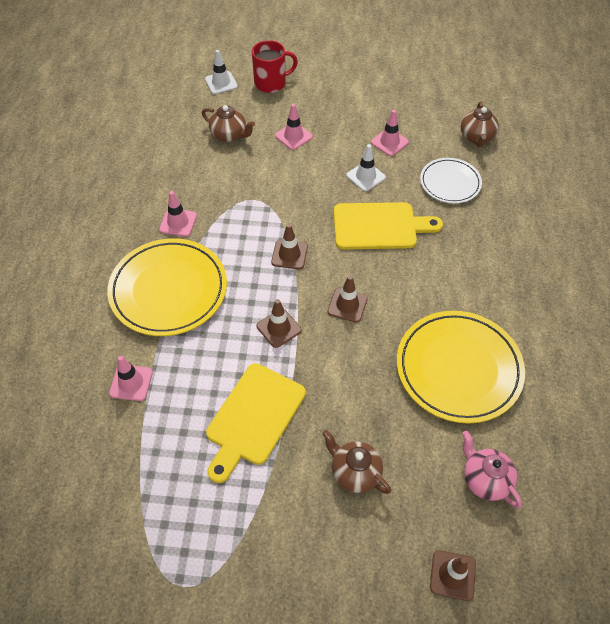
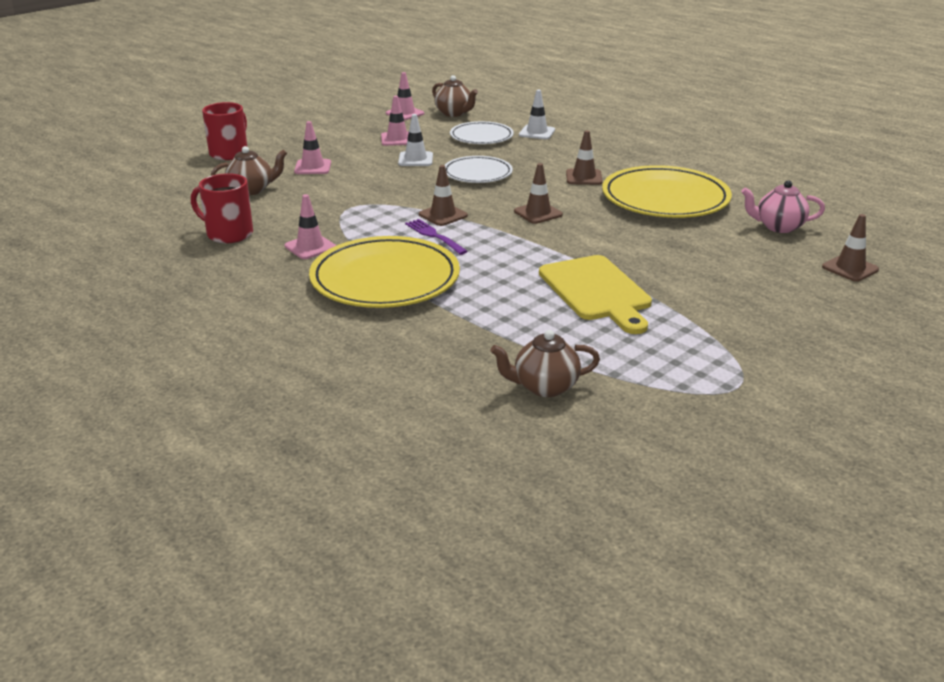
camera: 50 degrees left, 25 degrees down
pink traffic cone [109,356,153,401] -> pink traffic cone moved to [386,72,424,120]
white traffic cone [205,50,238,94] -> white traffic cone moved to [519,90,555,139]
brown traffic cone [257,299,302,348] -> brown traffic cone moved to [566,130,602,185]
brown teapot [322,430,391,494] -> brown teapot moved to [490,330,600,397]
yellow cutting board [334,202,443,249] -> white plate [445,156,513,183]
none -> red mug [191,173,253,243]
none -> purple fork [405,219,468,255]

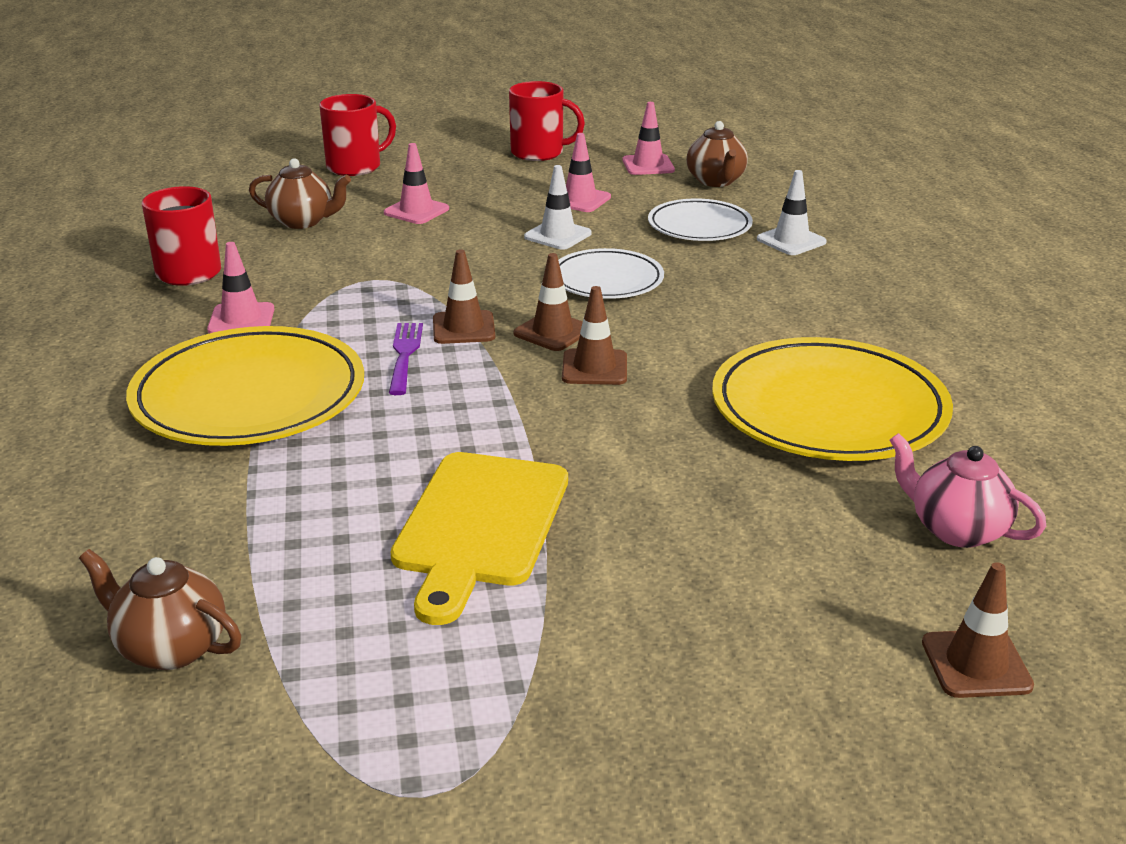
camera: 35 degrees right, 0 degrees up
brown traffic cone [566,130,602,185] -> brown traffic cone moved to [514,253,583,351]
none -> red mug [509,81,585,161]

